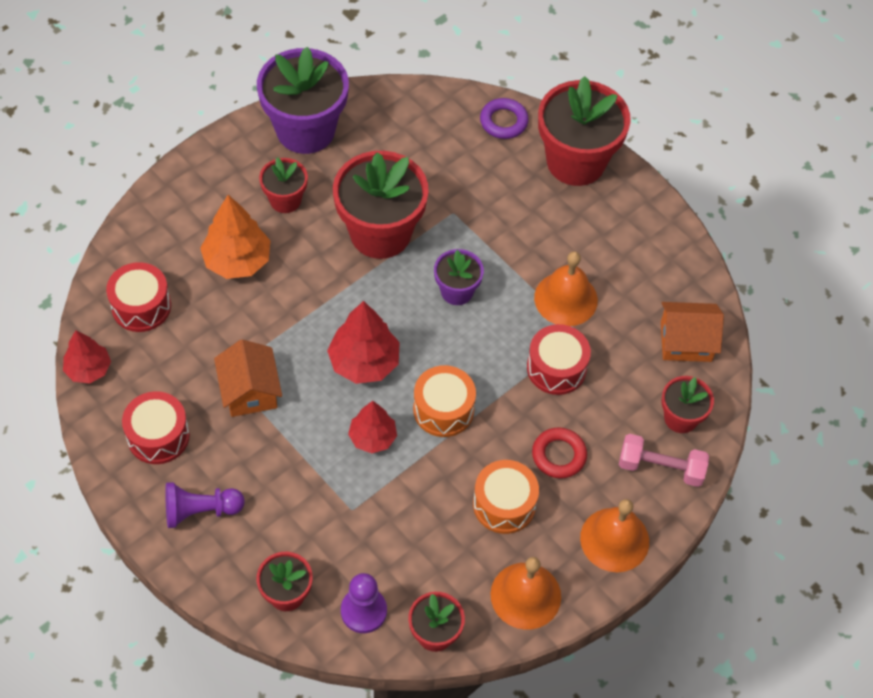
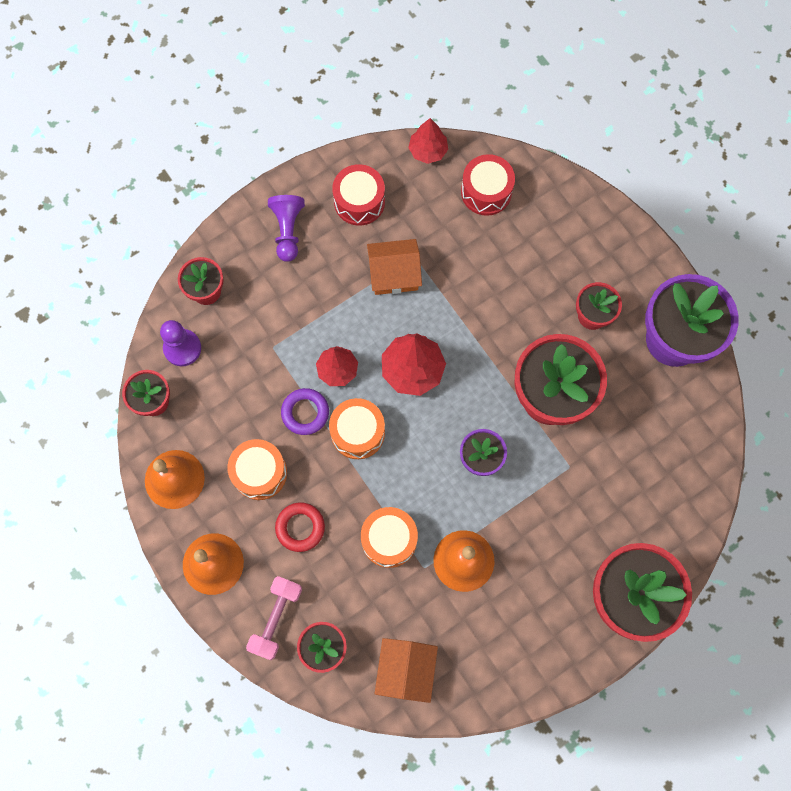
camera: 100 degrees right, 15 degrees up
orange tree [200,195,271,279] -> none
purple ring [480,98,529,139] -> purple ring moved to [281,388,329,435]
red drum [527,324,591,395] -> orange drum [361,507,418,568]

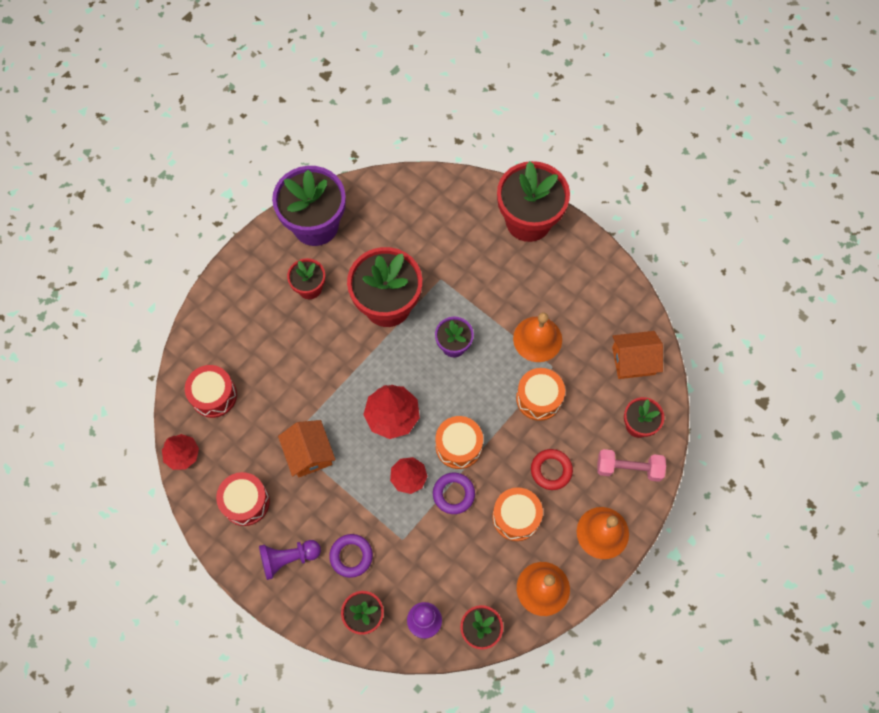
camera: 105 degrees left, 5 degrees down
none -> purple ring [329,534,373,578]

